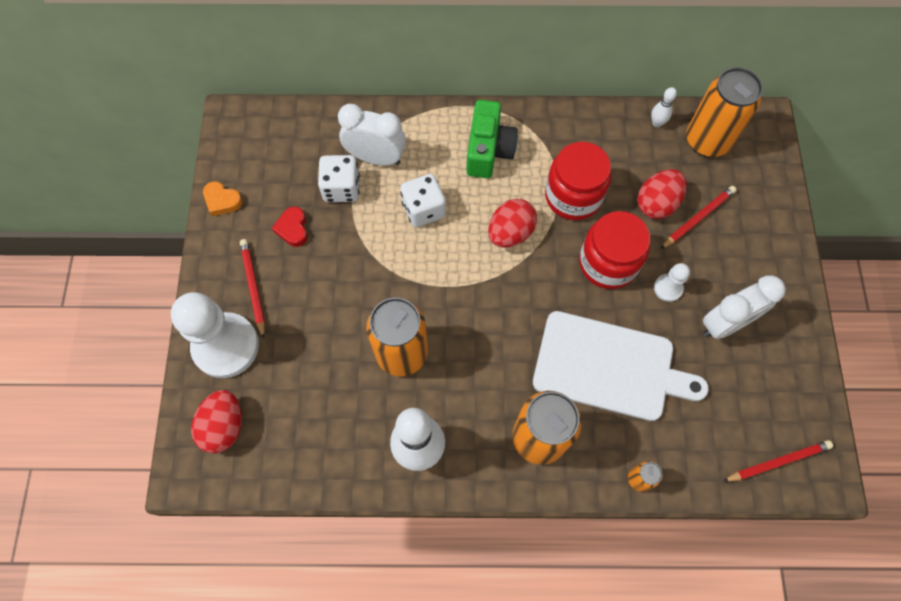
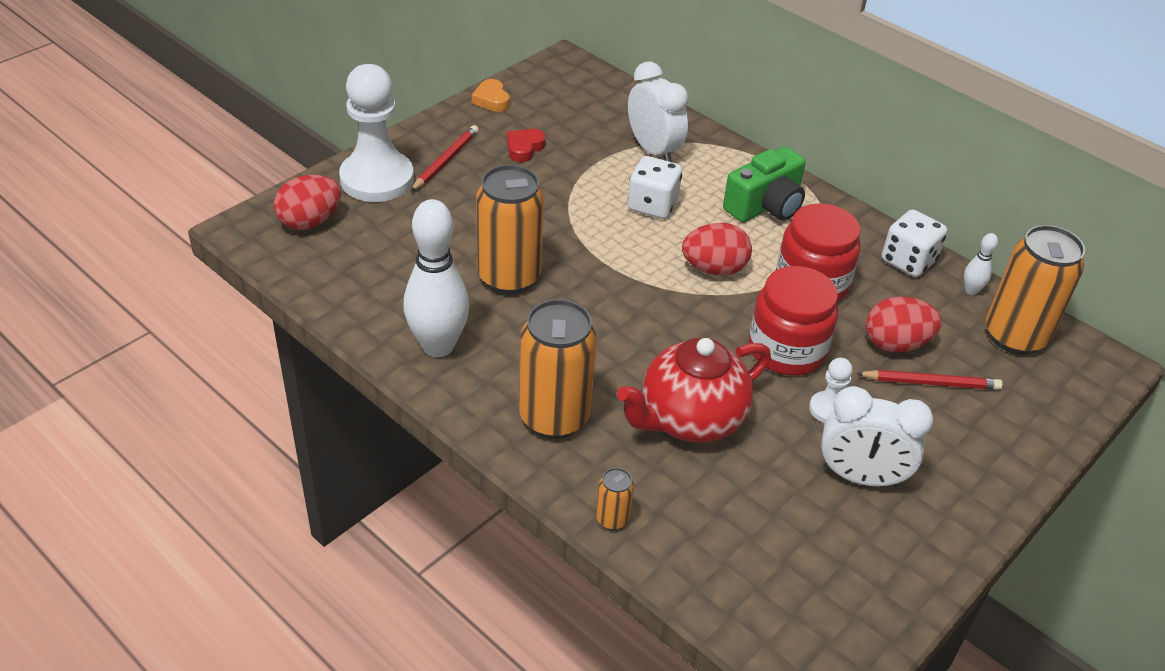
camera: 40 degrees right, 25 degrees down
white dice [318,155,360,202] -> white dice moved to [882,209,948,277]
white cutting board [533,311,709,421] -> red teapot [617,338,771,443]
red pencil [723,440,833,482] -> none

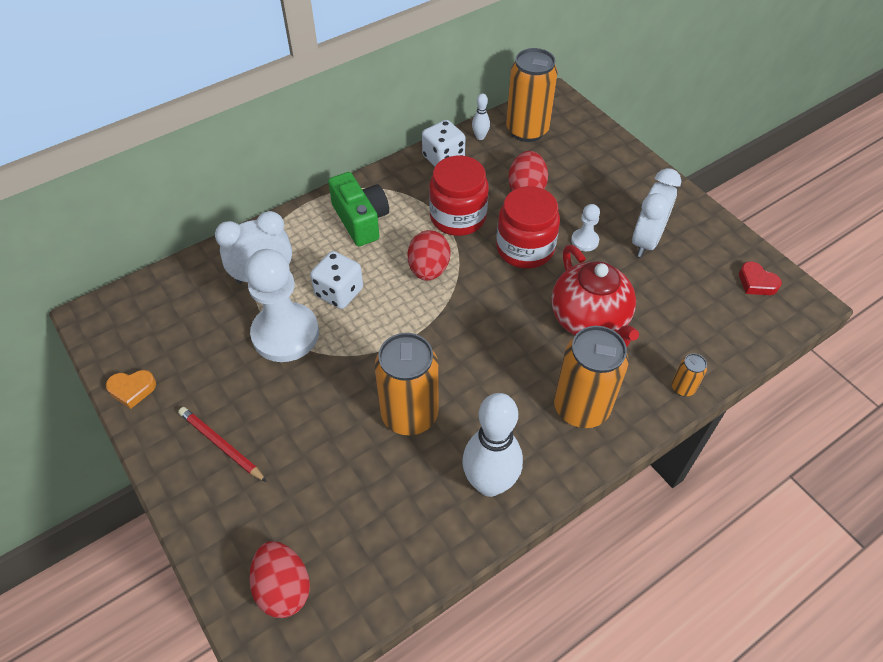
camera: 75 degrees left, 10 degrees up
white pawn [339,64,414,202] -> white pawn moved to [245,249,319,362]
red heart [507,129,546,162] -> red heart moved to [739,261,782,295]
red pencil [856,370,1002,390] -> none

